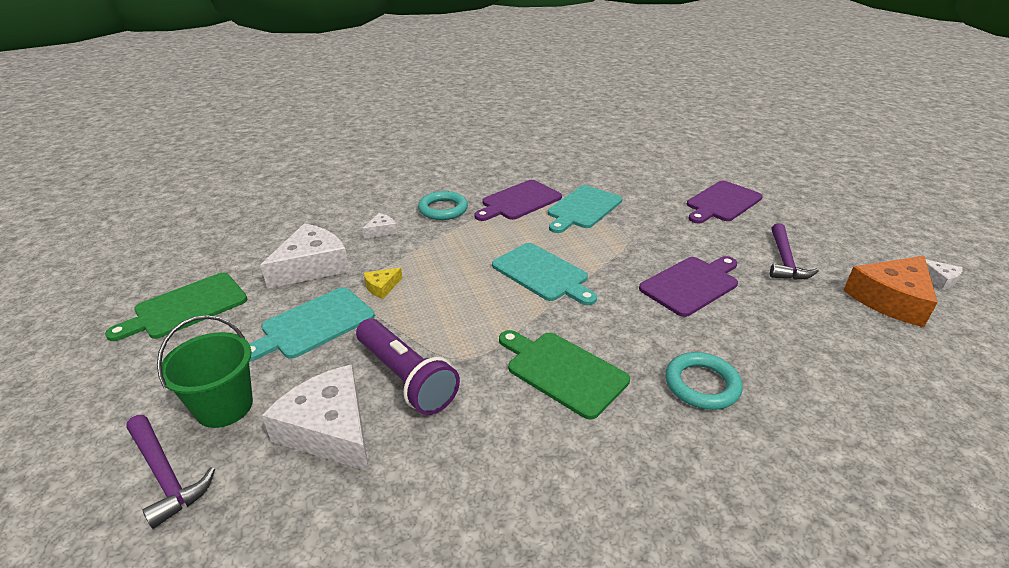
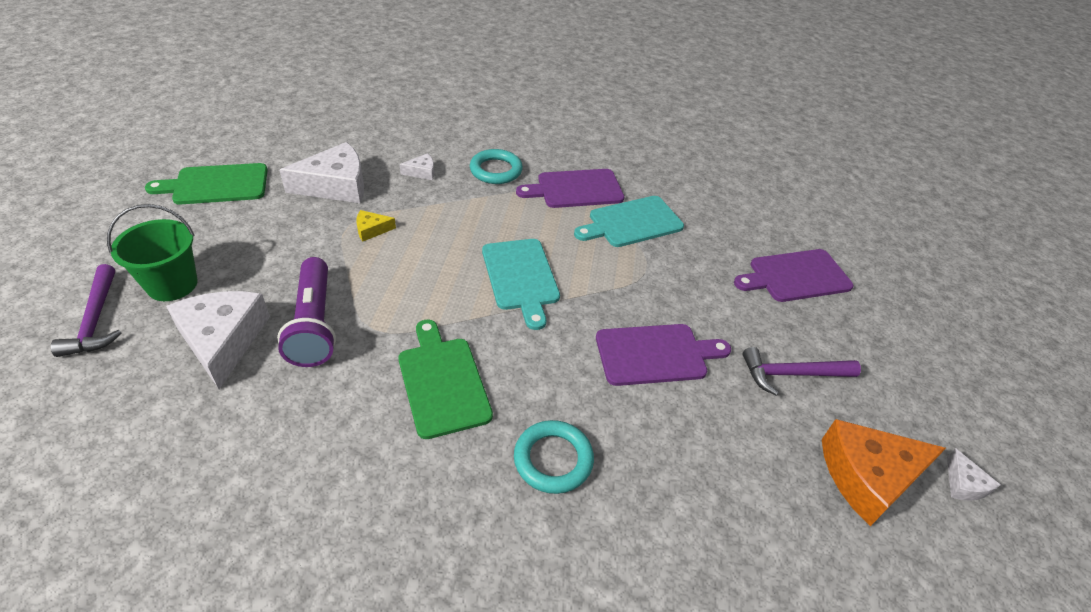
camera: 25 degrees right, 10 degrees up
turquoise cutting board [249,287,375,362] -> none
purple hammer [770,223,819,280] -> purple hammer turned 45 degrees clockwise [742,347,861,396]

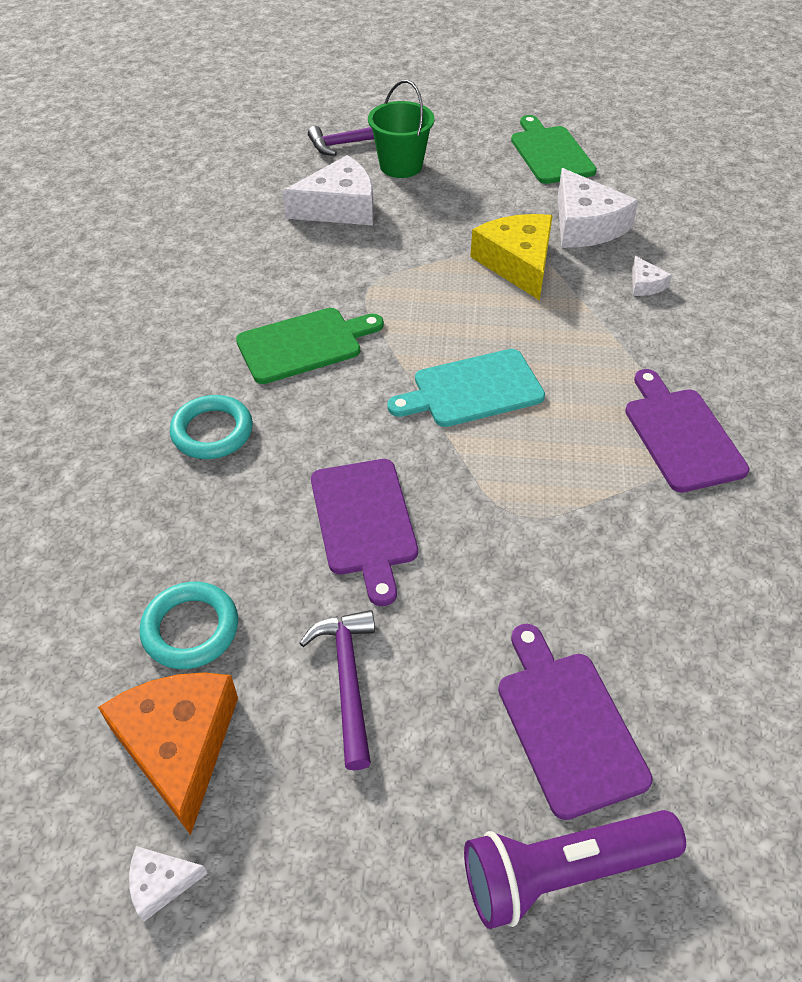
camera: 90 degrees right, 5 degrees up
purple flashlight [277,257,336,367] -> purple flashlight moved to [464,810,686,929]
yellow cheese [356,210,396,242] -> yellow cheese [470,214,553,301], size x2.18
turquoise ring [470,149,523,184] -> turquoise ring moved to [140,582,238,669]
turquoise cutting board [574,196,684,247] -> none

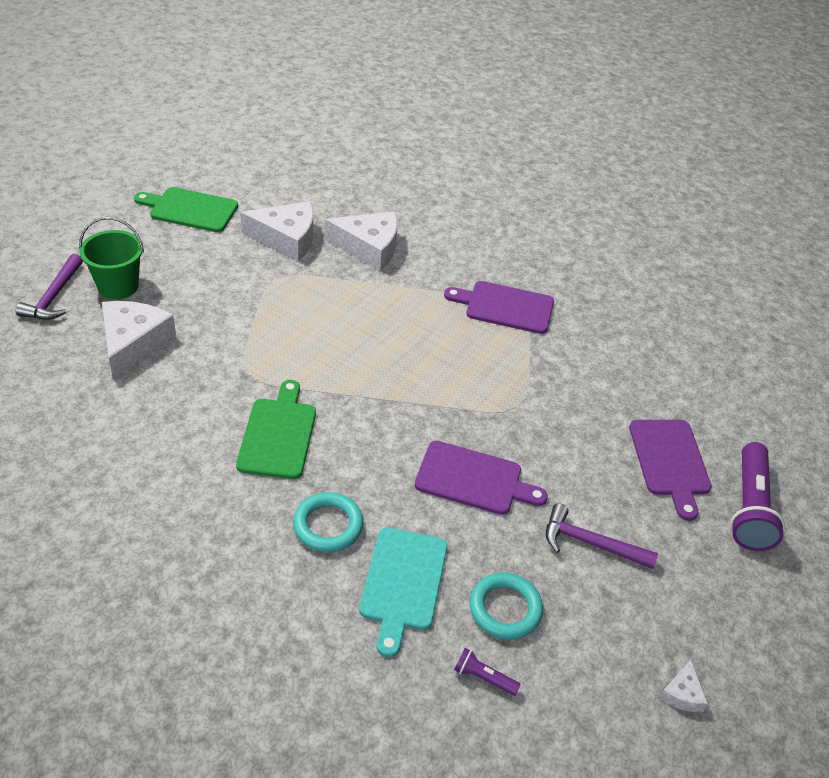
camera: 65 degrees left, 5 degrees down
orange cheese [98,672,238,835] -> none
turquoise cutting board [387,349,545,427] -> turquoise cutting board moved to [359,528,448,657]
yellow cheese [470,214,553,301] -> none
purple cutting board [498,624,653,820] -> purple cutting board turned 105 degrees counterclockwise [629,420,712,521]
white cheese [632,256,672,296] -> white cheese [325,211,398,271], size x2.18
none -> purple flashlight [454,648,521,696]

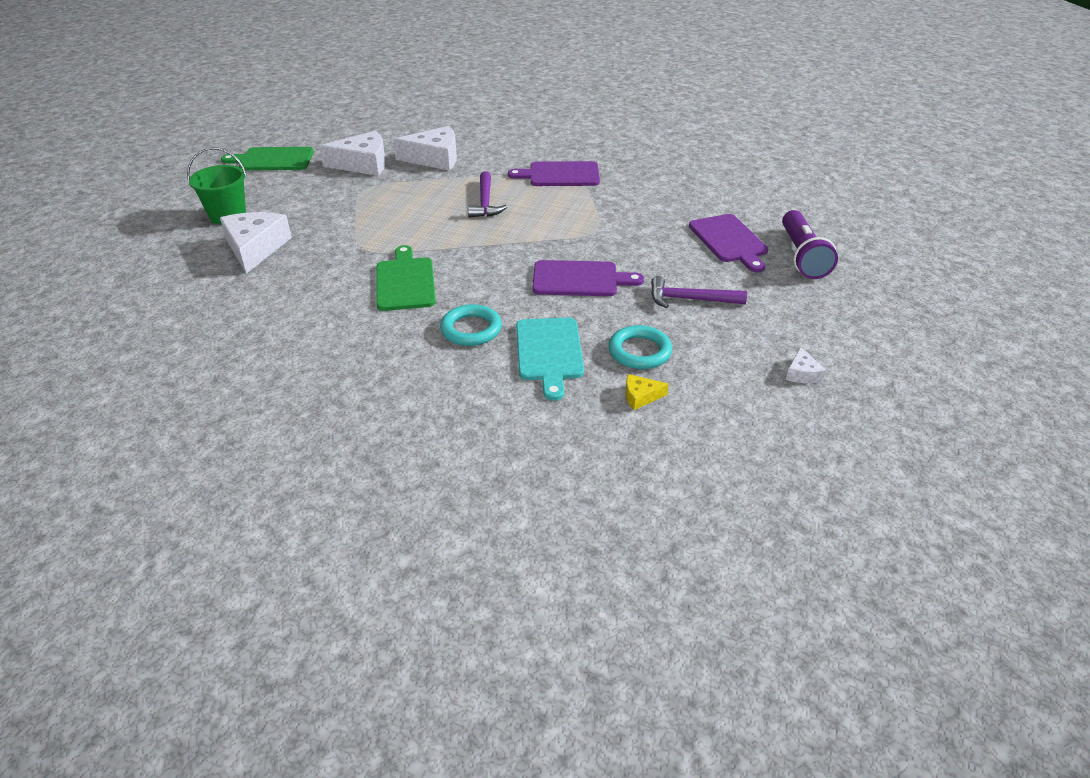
camera: 10 degrees left, 5 degrees down
purple hammer [16,254,83,320] -> purple hammer moved to [468,171,507,218]
purple flashlight [454,648,521,696] -> yellow cheese [626,374,669,410]

